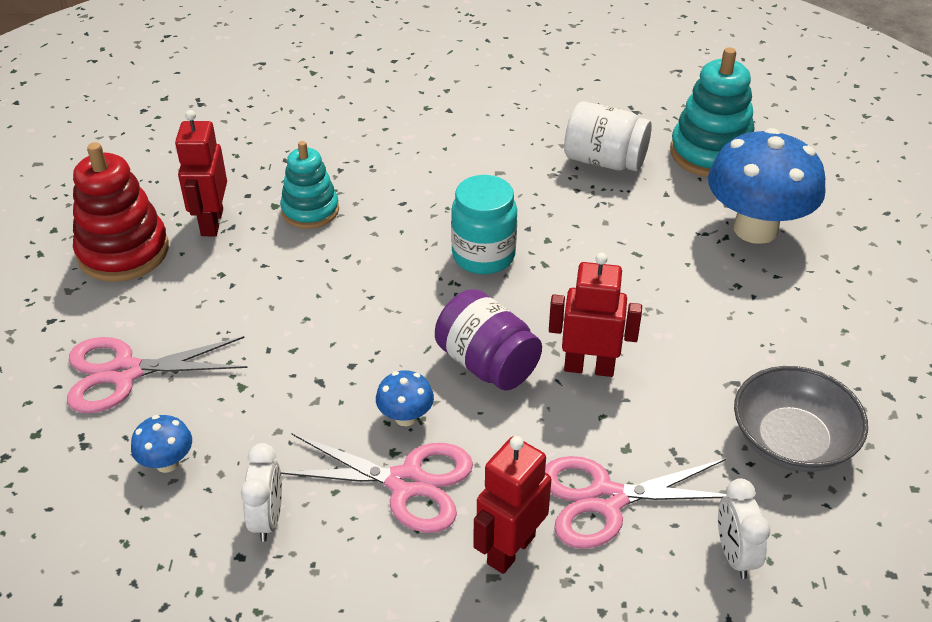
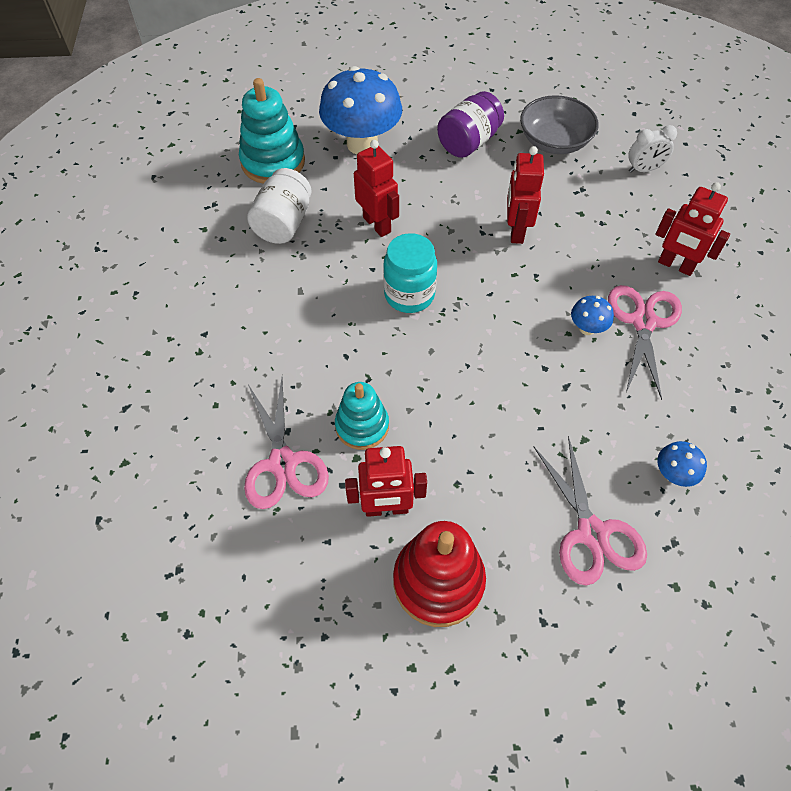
camera: 95 degrees left, 15 degrees up
white clock [241,443,282,542] -> none
purple jar [435,289,542,391] -> purple jar moved to [437,91,504,158]
pink scissors [545,456,726,549] -> pink scissors moved to [244,378,329,509]
none -> red robot [354,140,399,237]

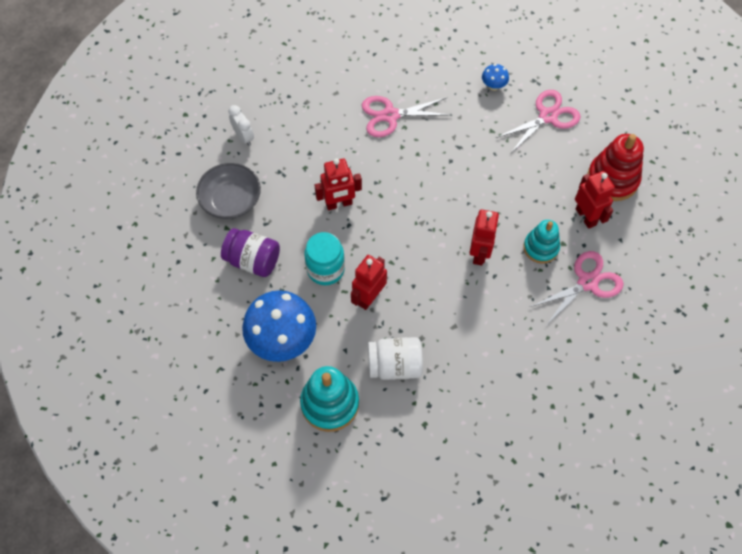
camera: 110 degrees left, 5 degrees up
turquoise jar [383,233,437,313] -> turquoise jar moved to [304,232,345,285]
blue mushroom [571,296,614,335] -> none
red robot [655,182,730,276] -> red robot moved to [469,210,499,266]

